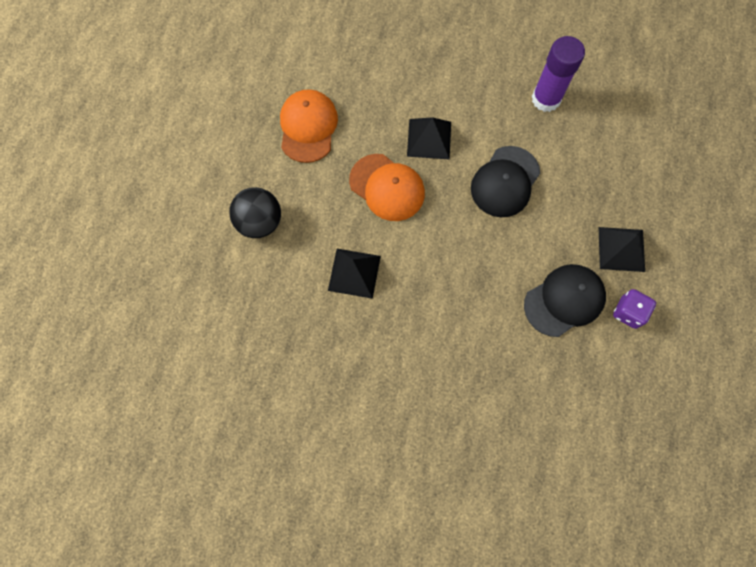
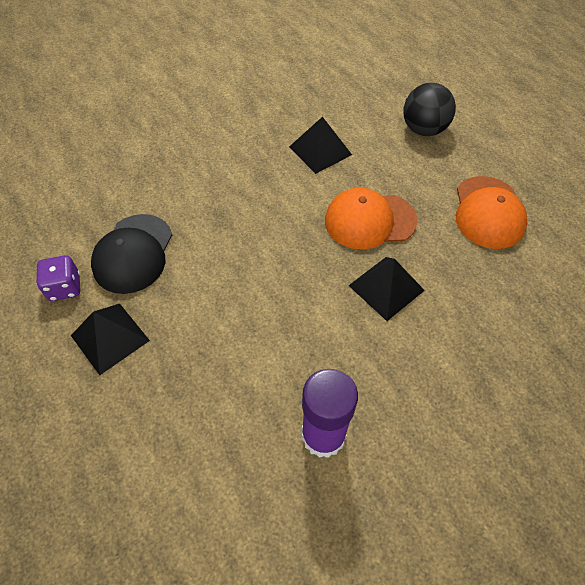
camera: 135 degrees right, 15 degrees down
orange cap [280,89,338,163] -> orange cap turned 45 degrees clockwise [456,176,527,249]
black cap [471,146,540,217] -> none

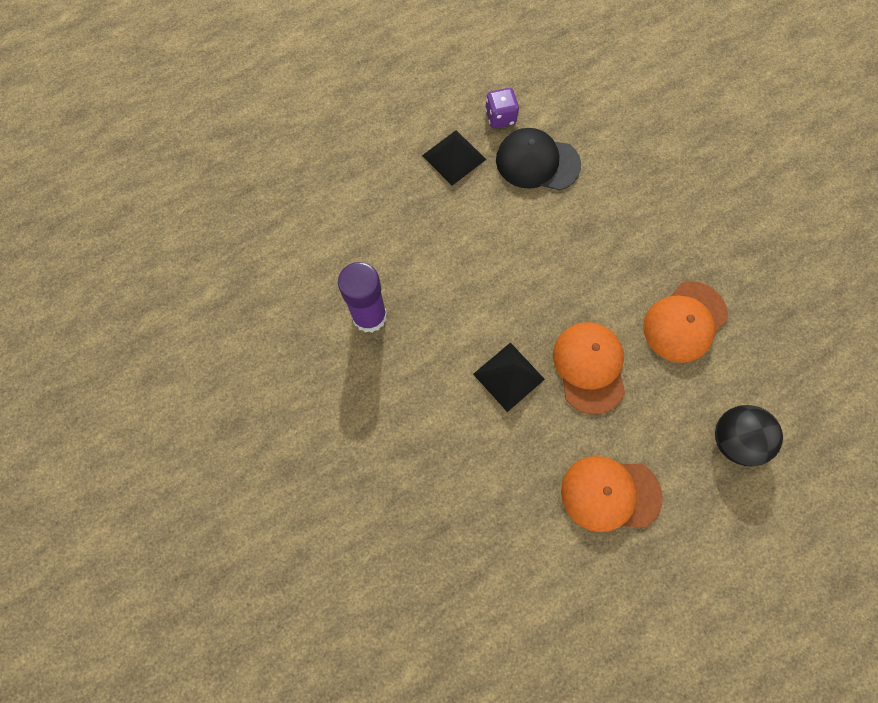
camera: 90 degrees right, 15 degrees up
black pyramid [289,117,352,174] -> orange cap [643,281,728,363]

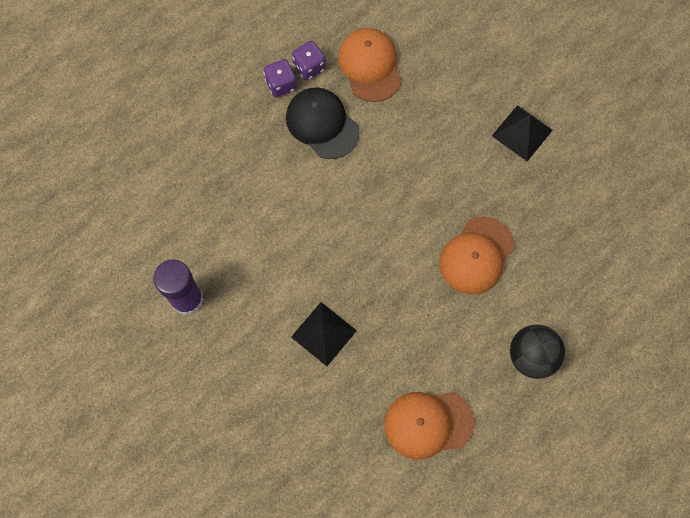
camera: 10 degrees left, 0 degrees up
black pyramid [422,130,486,186] -> black pyramid moved to [492,105,553,161]
black cap [496,128,581,191] -> black cap turned 45 degrees clockwise [286,87,359,159]
orange cap [553,322,625,415] -> orange cap moved to [338,28,401,102]
none -> purple dice [292,41,326,80]

